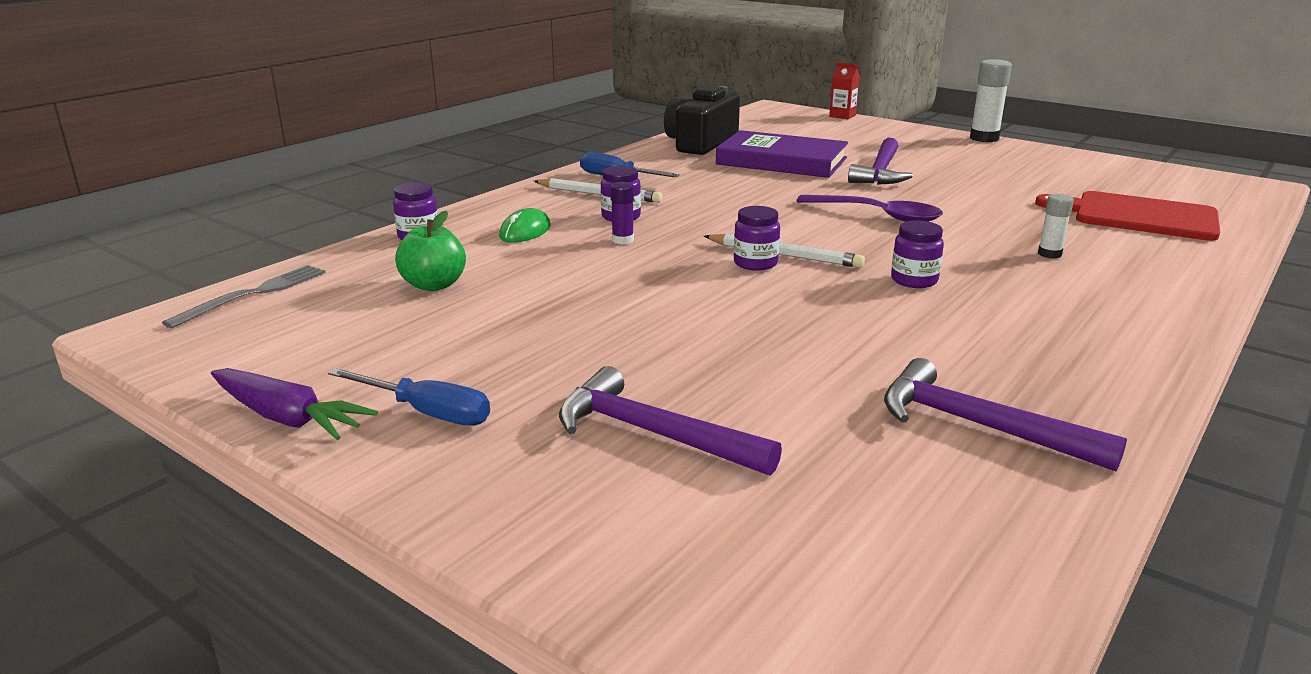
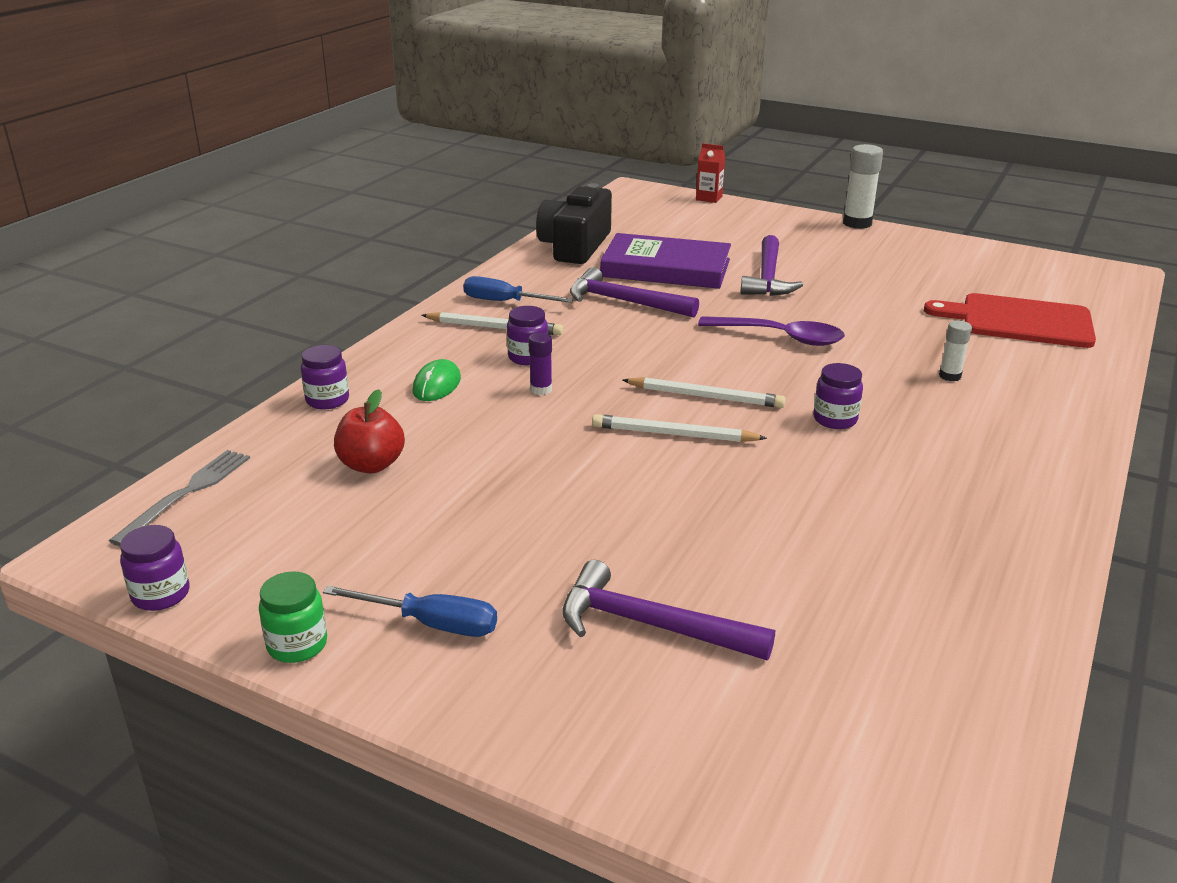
camera: 10 degrees left, 5 degrees up
purple carrot [211,368,378,440] -> green jar [259,571,327,663]
green apple [395,211,466,291] -> red apple [334,389,405,473]
purple jar [734,206,780,271] -> purple jar moved to [120,525,189,611]
purple hammer [884,358,1127,471] -> purple hammer moved to [570,267,699,317]
none -> white pencil [592,414,767,442]

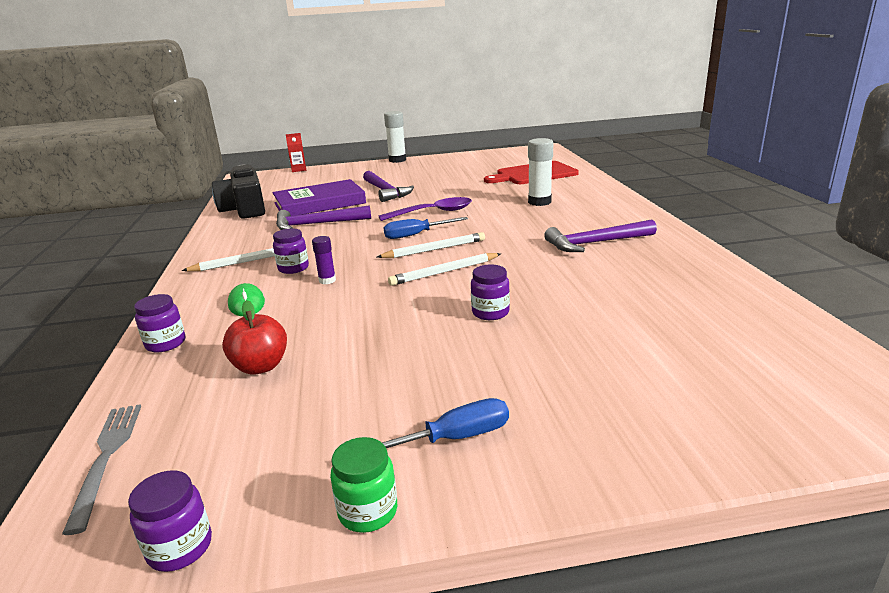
camera: 35 degrees left, 5 degrees down
blue screwdriver [463,276,573,303] -> blue screwdriver moved to [384,217,468,239]
purple hammer [563,560,775,660] -> purple hammer moved to [544,219,657,252]
purple jar [813,363,863,429] -> purple jar moved to [471,264,510,320]
white glue stick [939,320,972,381] -> white glue stick [528,138,553,206], size x1.78

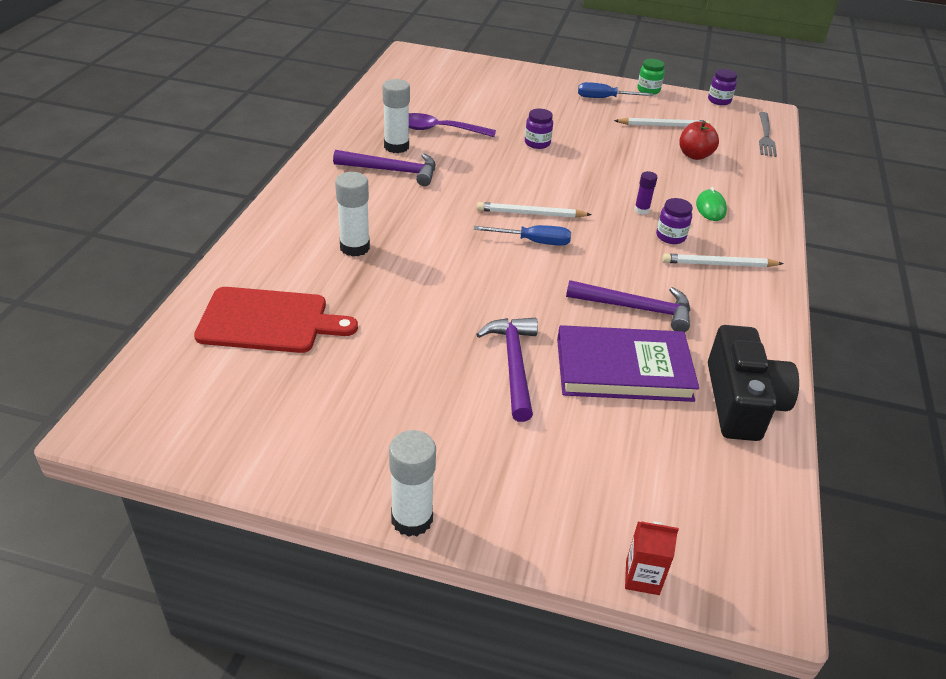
camera: 160 degrees left, 15 degrees up
purple jar [134,294,185,353] -> none
purple spoon [378,197,472,221] -> purple spoon moved to [409,113,496,137]
white pencil [388,253,501,286] -> white pencil moved to [614,118,710,127]
none -> white glue stick [382,79,410,153]

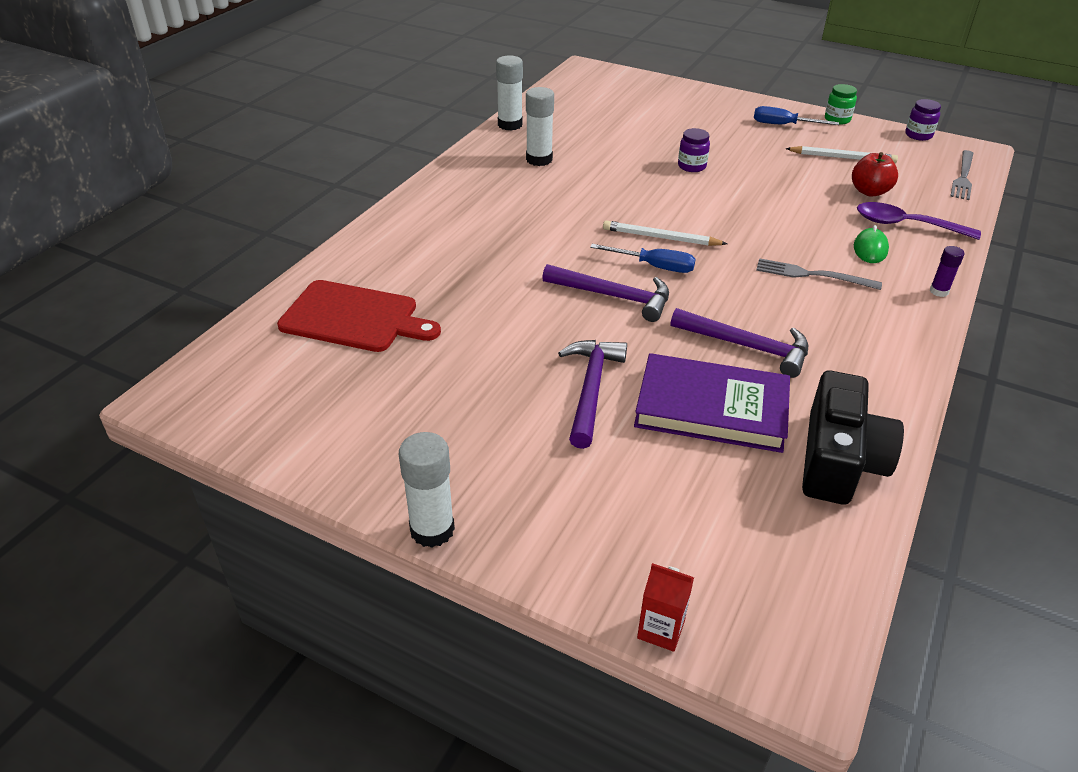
camera: 15 degrees right, 0 degrees up
purple hammer [333,150,435,186] -> purple hammer moved to [542,264,669,322]
white glue stick [335,172,370,257] -> white glue stick moved to [496,55,523,131]
purple spoon [409,113,496,137] -> purple spoon moved to [857,202,981,240]
purple glue stick [634,171,657,215] -> purple glue stick moved to [930,246,964,297]
purple jar [656,198,693,244] -> grey fork [756,258,882,290]
white pencil [662,254,784,267] -> none

